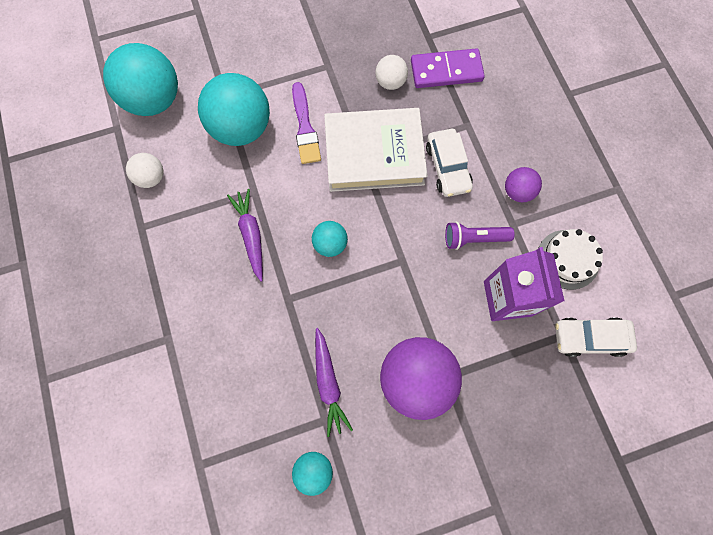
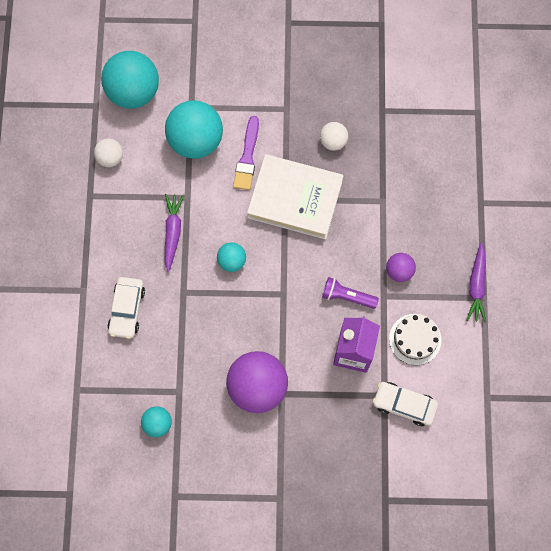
camera: 20 degrees right, 0 degrees up
purple carrot [315,328,353,437] -> purple carrot moved to [466,243,486,323]
purple domino [411,48,485,88] -> none
white car [426,129,473,197] -> white car moved to [108,277,145,339]

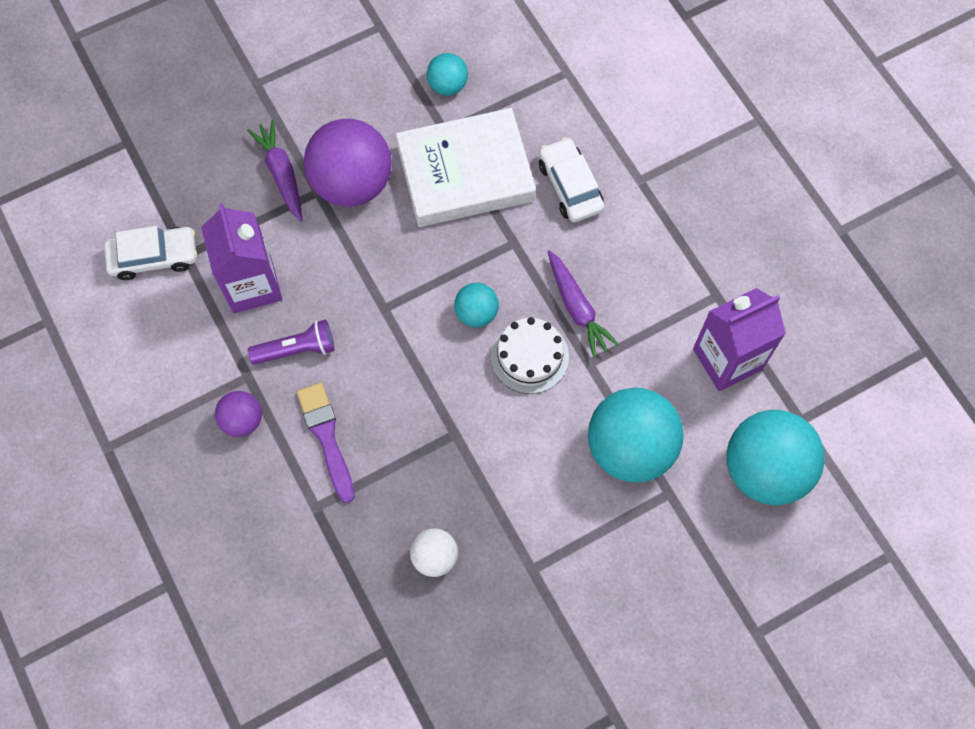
camera: 150 degrees right, 5 degrees down
white ball [94,139,123,167] -> purple carton [693,288,786,391]
purple brush [233,116,259,190] -> purple brush moved to [297,383,355,503]
white book [247,154,344,239] -> white book moved to [396,108,536,227]
white cake [389,314,442,365] -> white cake moved to [491,317,569,394]
purple carrot [466,243,486,323] -> purple carrot moved to [247,120,302,221]

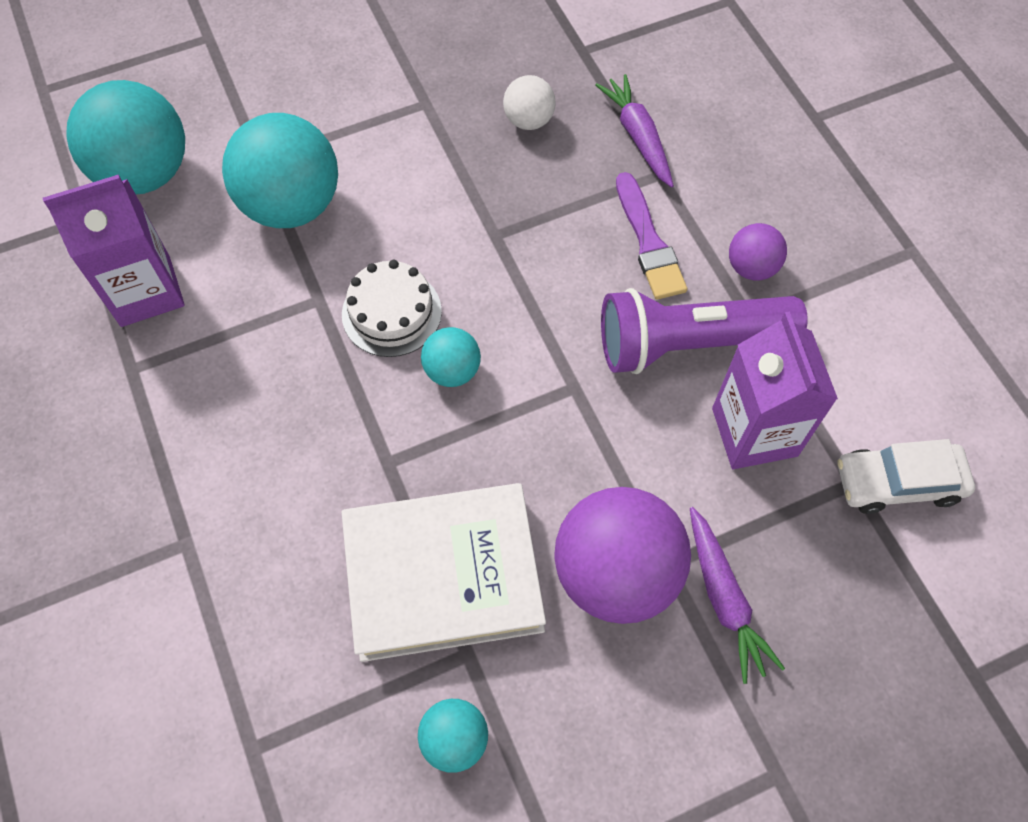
camera: 175 degrees left, 5 degrees down
purple flashlight [248,320,334,364] -> purple flashlight [601,288,808,374], size x1.81
white car [539,137,604,222] -> none
purple carrot [547,250,620,358] -> purple carrot moved to [595,74,674,187]

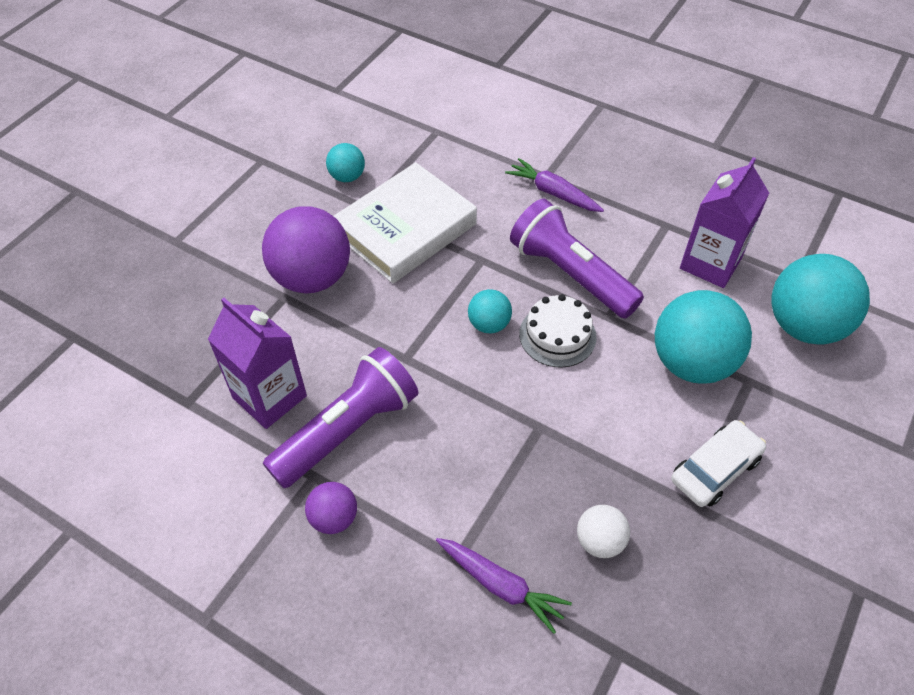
camera: 145 degrees right, 10 degrees down
purple brush [616,172,687,300] -> none
purple carrot [690,507,785,684] -> purple carrot moved to [505,158,604,212]
white car [838,439,975,514] -> white car moved to [671,420,766,507]
none -> purple flashlight [510,199,644,318]

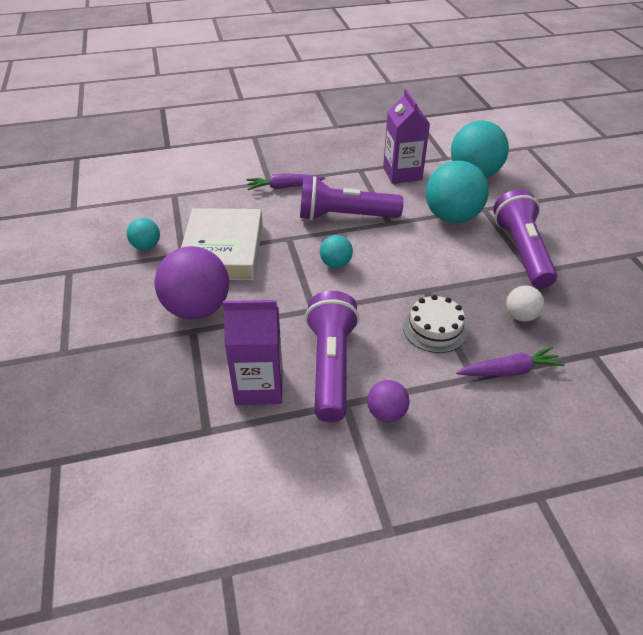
camera: 45 degrees left, 10 degrees down
white cake [519,294,596,368] -> white cake moved to [403,295,468,353]
white car [671,420,766,507] -> purple flashlight [493,189,557,289]

